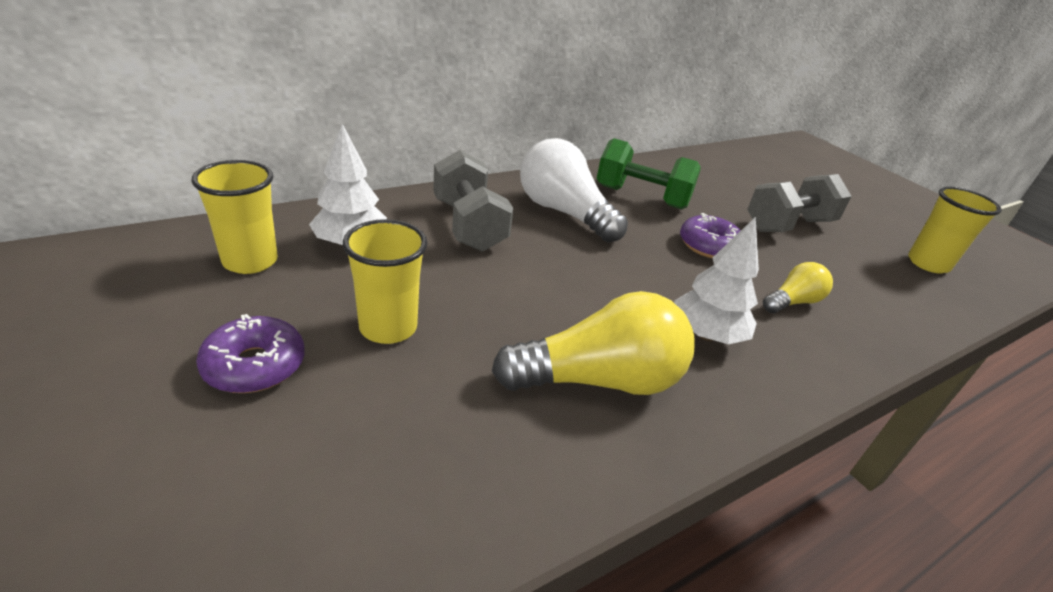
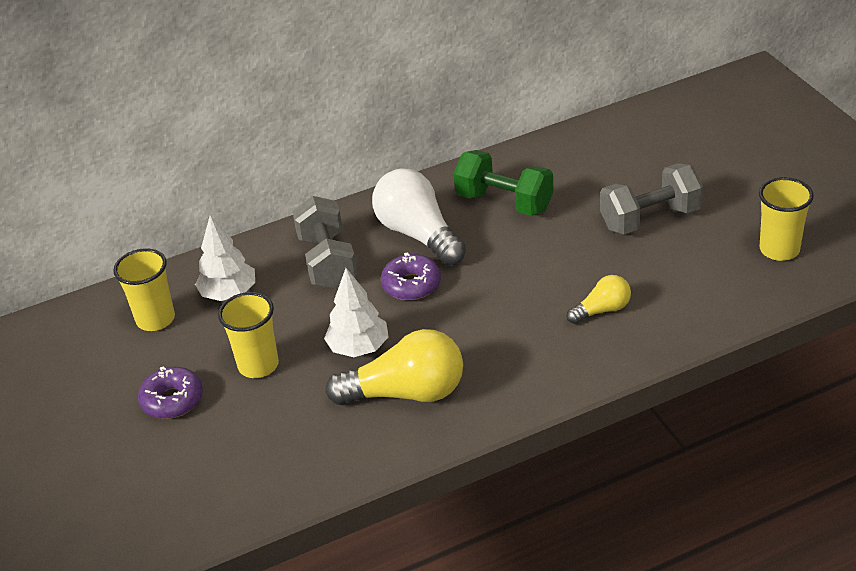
camera: 15 degrees right, 5 degrees up
white tree [674,217,759,344] -> white tree moved to [324,268,389,357]
purple donut [680,213,741,258] -> purple donut moved to [381,253,441,300]

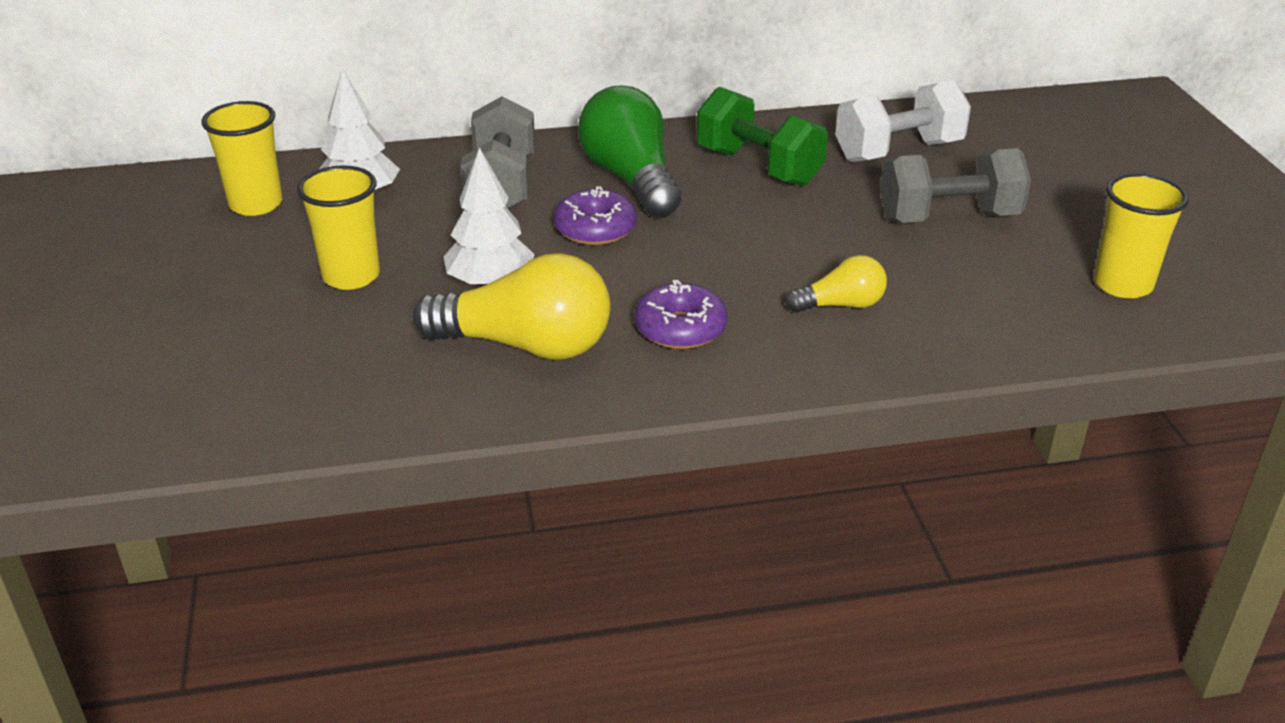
camera: 10 degrees right, 5 degrees down
purple donut [138,367,203,419] -> purple donut moved to [634,280,727,349]
white light bulb [372,169,466,265] -> green light bulb [578,86,681,218]
none -> white dumbbell [835,80,971,162]

